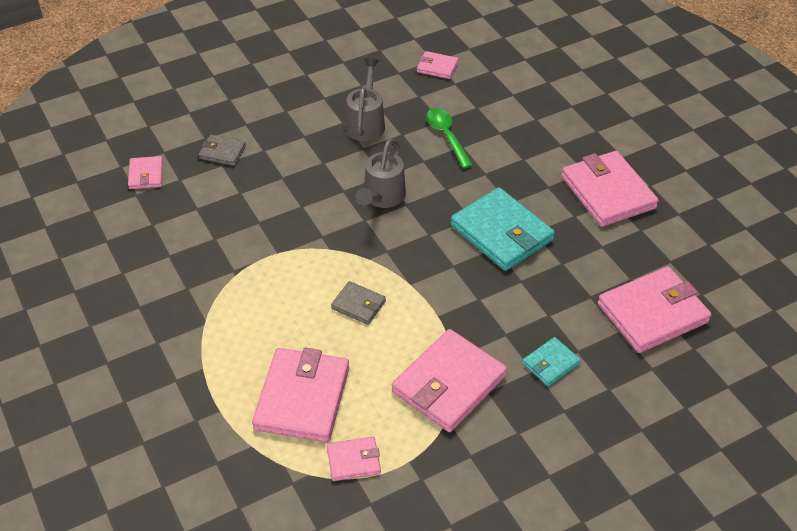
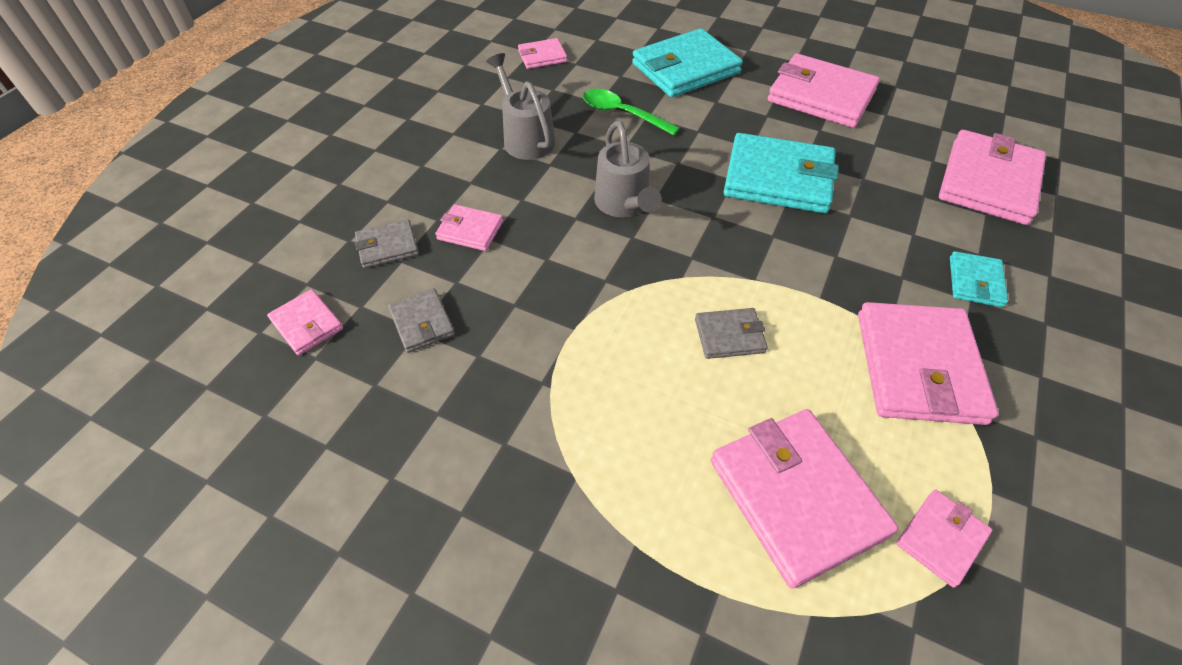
camera: 35 degrees left, 5 degrees up
none -> grey wallet [388,288,455,353]
none -> pink wallet [435,204,503,251]
none -> turquoise wallet [632,28,743,97]

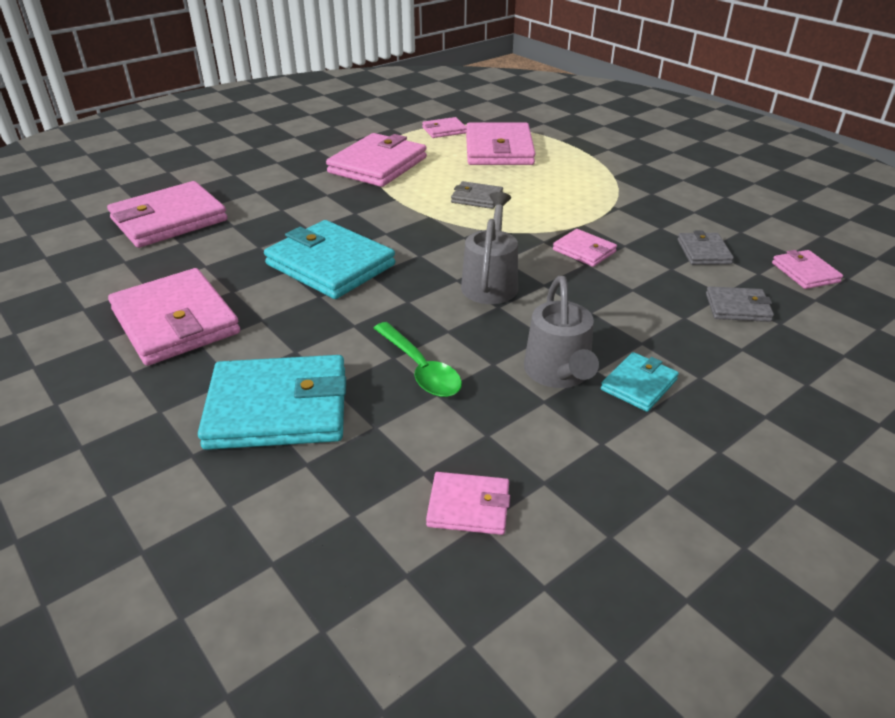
camera: 155 degrees left, 15 degrees down
pink wallet [435,204,503,251] -> pink wallet moved to [553,229,617,267]
turquoise wallet [950,251,1008,307] -> turquoise wallet moved to [601,352,679,412]

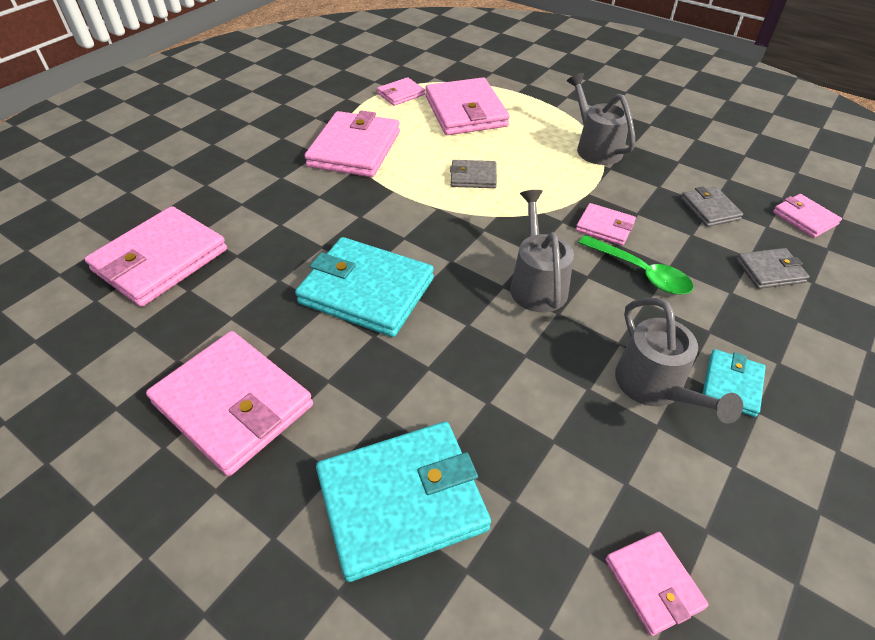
camera: 15 degrees left, 10 degrees up
green spoon [374,322,462,397] -> green spoon moved to [578,235,694,295]
pink wallet [426,472,510,535] -> pink wallet turned 75 degrees clockwise [605,532,709,636]
none -> grey watering can [567,73,636,165]

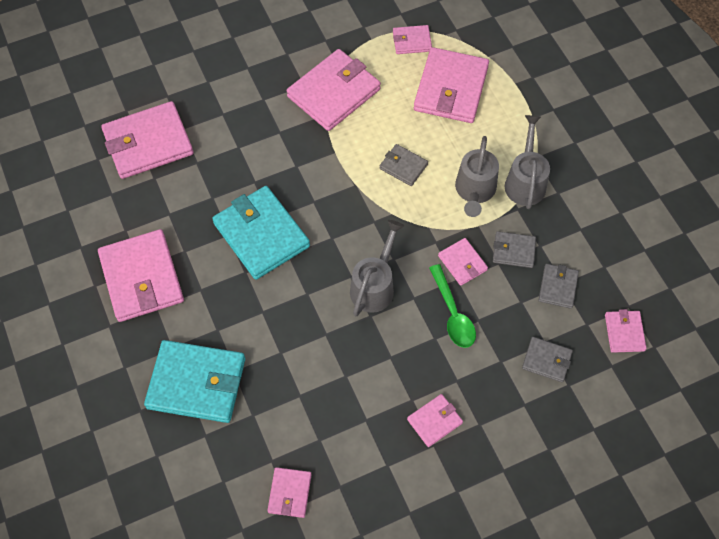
camera: 30 degrees right, 15 degrees up
grey watering can [615,298,743,424] -> grey watering can moved to [455,136,499,217]
turquoise wallet [702,349,766,417] -> pink wallet [407,394,463,447]
none -> grey wallet [493,231,536,268]

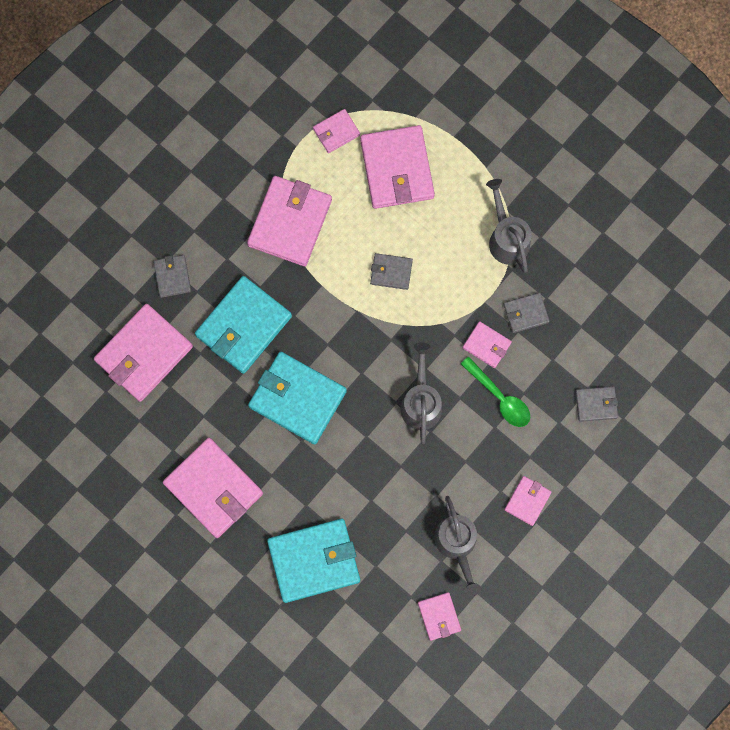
camera: 25 degrees left, 15 degrees up
grey watering can [455,136,499,217] -> grey watering can moved to [434,496,481,596]
grey wallet [539,264,579,309] -> grey wallet moved to [153,255,191,298]
pink wallet [605,309,647,353] -> none
none -> turquoise wallet [195,276,292,374]

